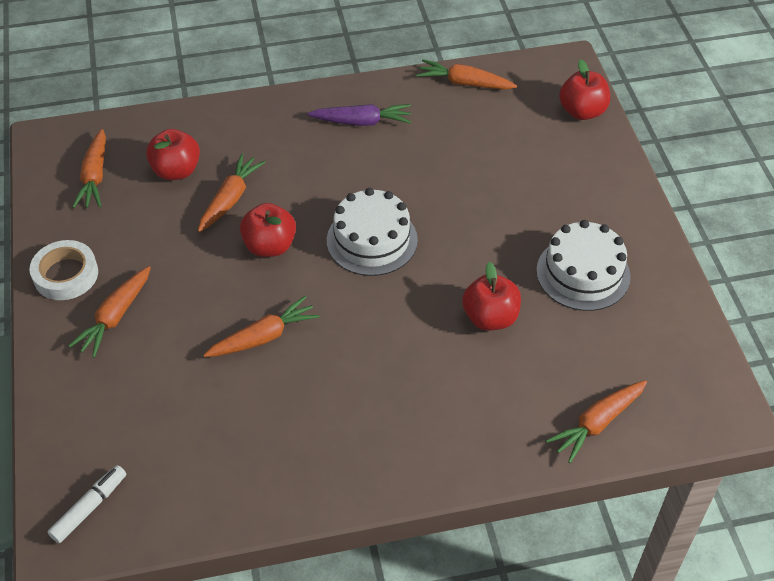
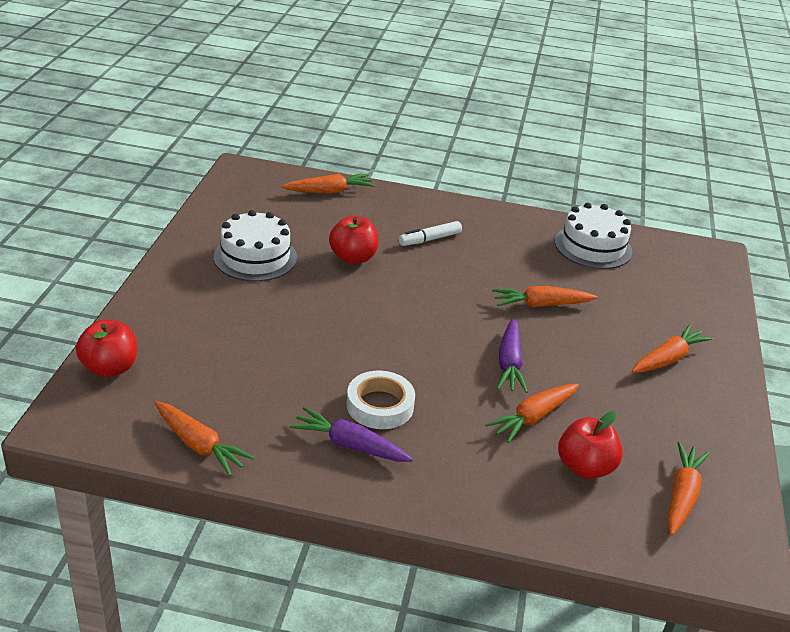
camera: 160 degrees left, 15 degrees down
white tape [30,240,98,300] -> white tape moved to [346,371,415,429]
white marker [47,465,126,543] -> white marker moved to [399,221,462,246]
red apple [240,203,296,257] -> purple carrot [497,319,528,393]
white cake [327,188,418,276] -> white cake moved to [555,202,632,269]

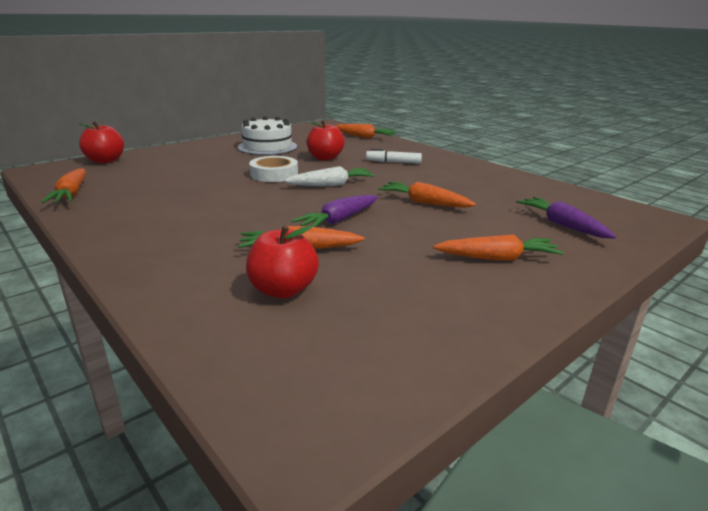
camera: 40 degrees right, 10 degrees down
purple carrot [289,407,413,462] -> purple carrot moved to [516,197,616,239]
white tape [346,371,415,429] -> white tape moved to [249,156,298,182]
white cake [555,202,632,269] -> none
orange carrot [667,442,710,535] -> none
none -> white carrot [284,166,375,186]

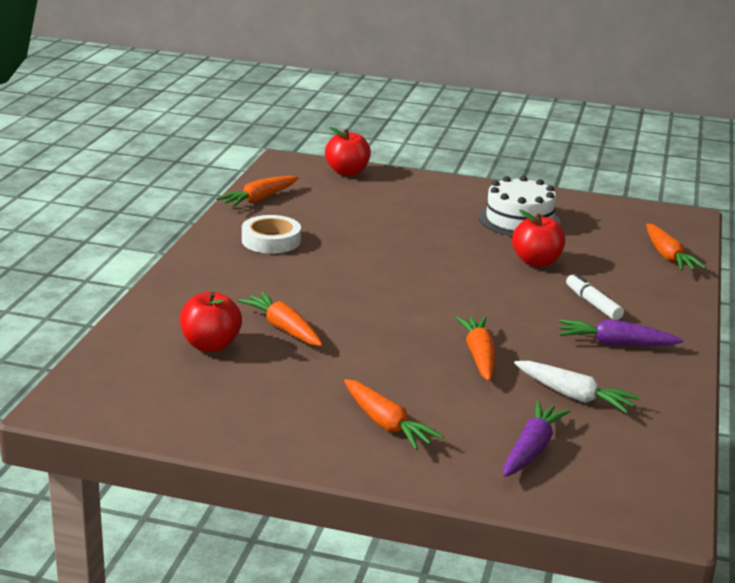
camera: 55 degrees right, 0 degrees up
white tape [249,156,298,182] -> white tape moved to [242,215,301,254]
white carrot [284,166,375,186] -> white carrot moved to [514,361,641,414]
purple carrot [292,195,378,227] -> purple carrot moved to [559,319,683,346]

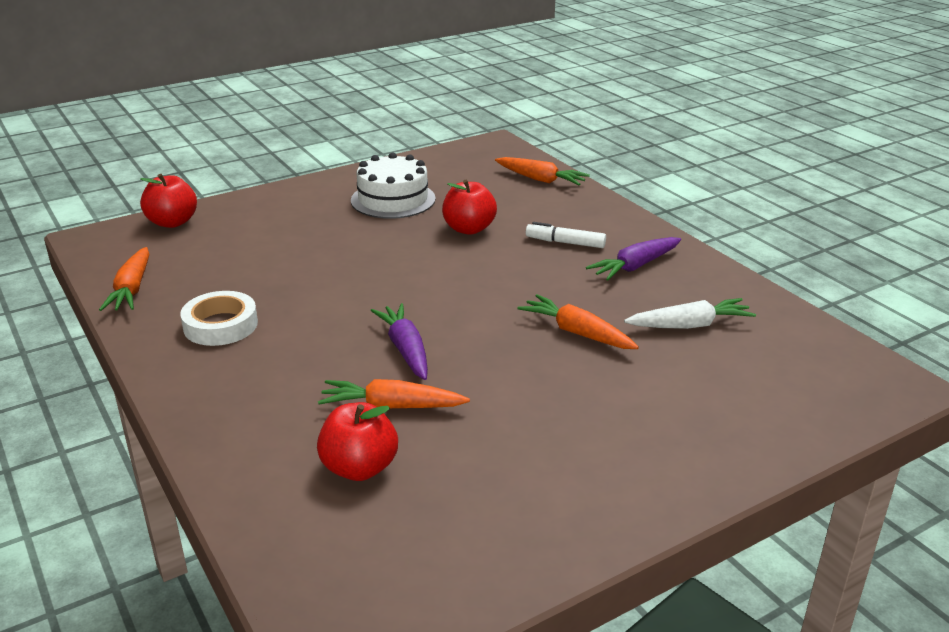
camera: 45 degrees left, 5 degrees up
orange carrot [344,379,444,450] -> none
purple carrot [503,401,571,477] -> purple carrot moved to [370,303,428,380]

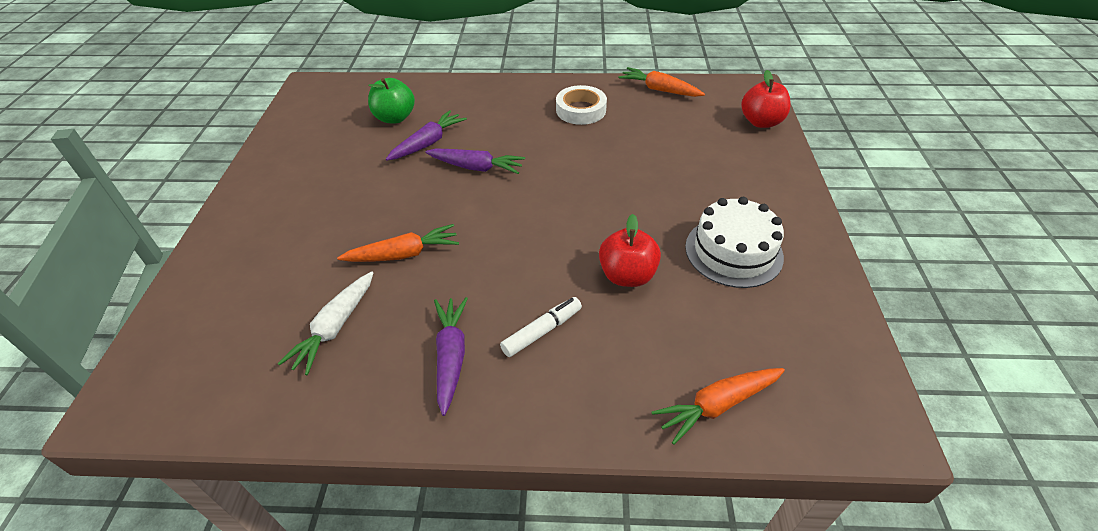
camera: 125 degrees right, 15 degrees up
red apple [317,402,398,481] -> green apple [368,78,415,123]
orange carrot [318,379,470,408] -> purple carrot [386,110,467,161]

